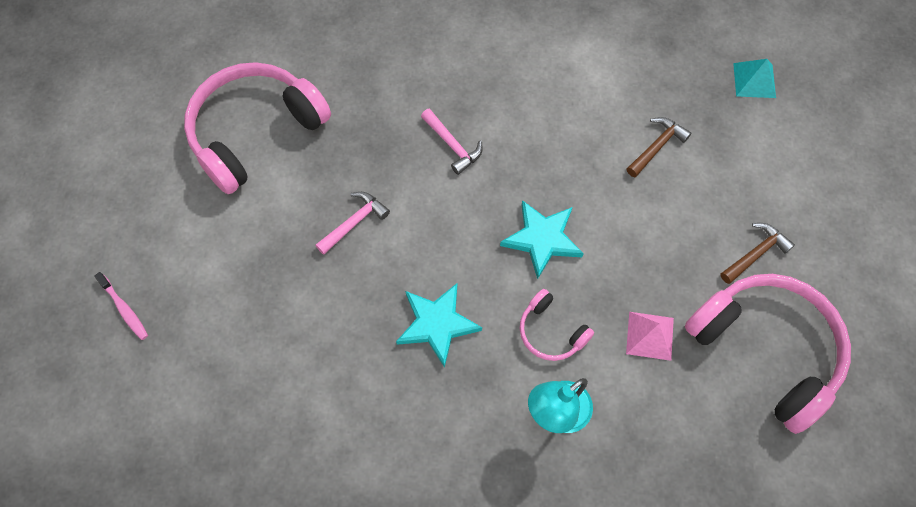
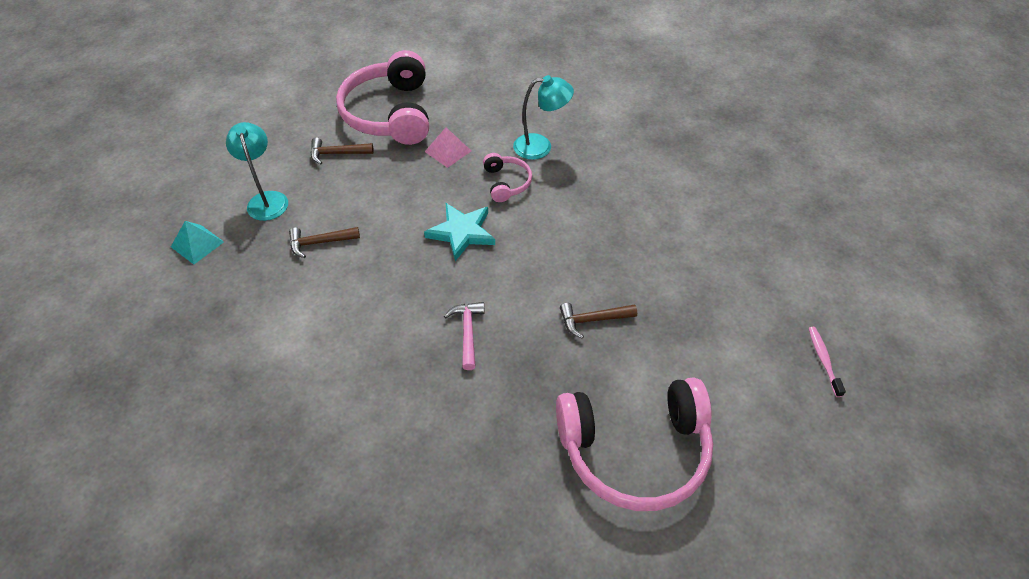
camera: 145 degrees left, 15 degrees down
pink hammer [315,192,390,255] -> brown hammer [560,303,637,339]
turquoise star [396,283,482,368] -> none
none -> turquoise lamp [226,122,288,221]

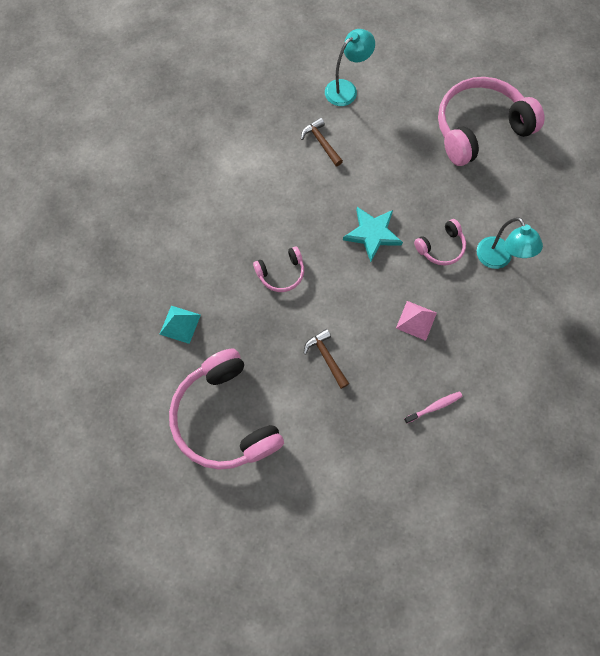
camera: 70 degrees right, 20 degrees up
turquoise pyramid [171,221,224,264] -> turquoise pyramid moved to [160,306,201,344]
brown hammer [311,137,374,164] -> none
pink pyramid [425,127,471,168] -> pink pyramid moved to [396,301,437,341]
pink hammer [444,302,485,370] -> pink headphones [253,246,304,292]
pink toothbrush [809,327,846,397] -> pink toothbrush moved to [404,392,463,424]

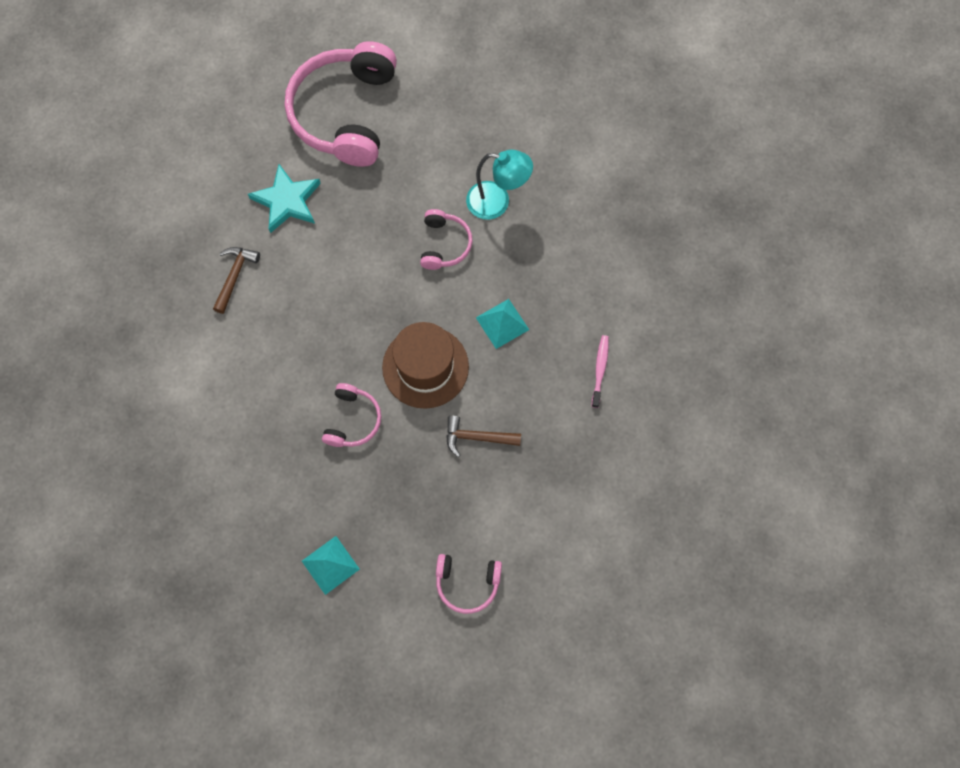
camera: 55 degrees left, 0 degrees up
pink headphones [169,348,284,470] -> pink headphones [436,554,502,614], size x0.47
brown hammer [301,118,343,167] -> brown hammer turned 105 degrees clockwise [213,247,260,314]
turquoise lamp [325,29,375,106] -> none
turquoise star [343,207,403,262] -> turquoise star moved to [248,164,321,233]
pink pyramid [396,301,437,341] -> turquoise pyramid [476,299,529,349]
none -> brown hat [382,322,469,409]

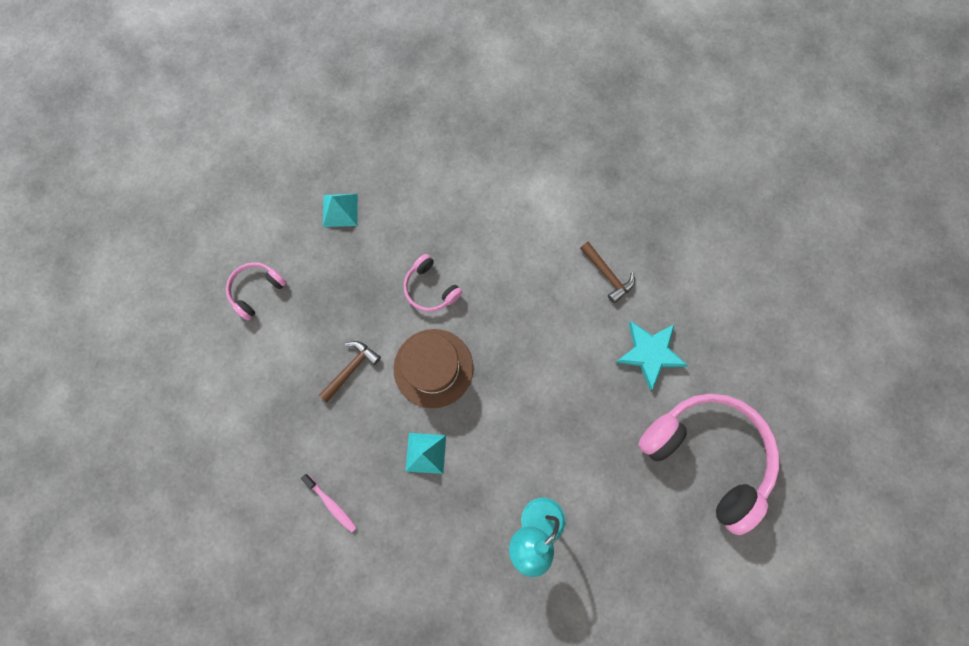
camera: 125 degrees right, 5 degrees up
pink headphones [420,209,473,270] -> none

